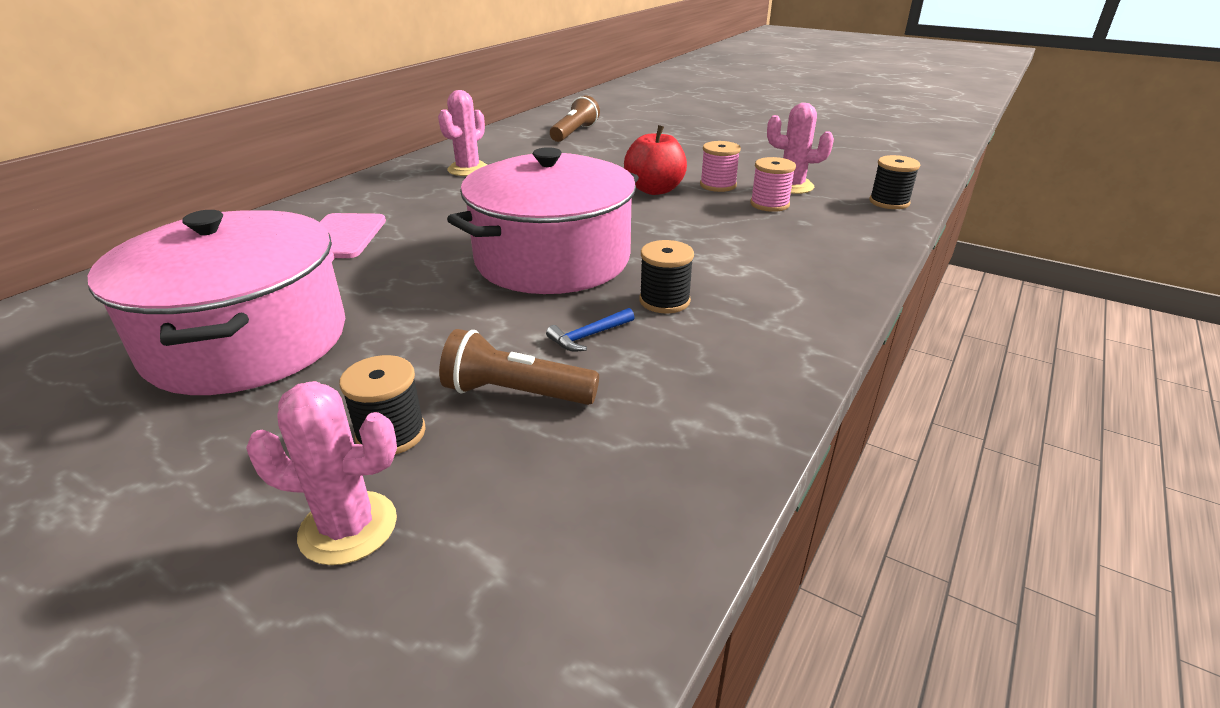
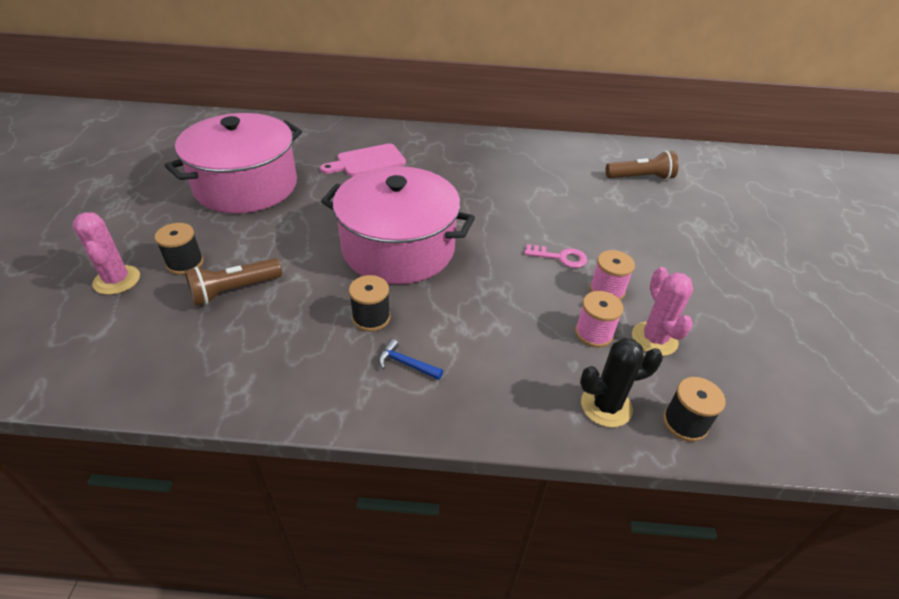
camera: 60 degrees right, 10 degrees up
pink cactus [438,90,487,176] -> none
brown flashlight [439,329,599,405] -> brown flashlight turned 105 degrees counterclockwise [185,258,282,306]
blue hammer [546,308,635,351] -> blue hammer moved to [378,339,443,380]
red apple [624,125,687,195] -> pink key [524,244,587,268]
none -> black cactus [580,338,663,427]

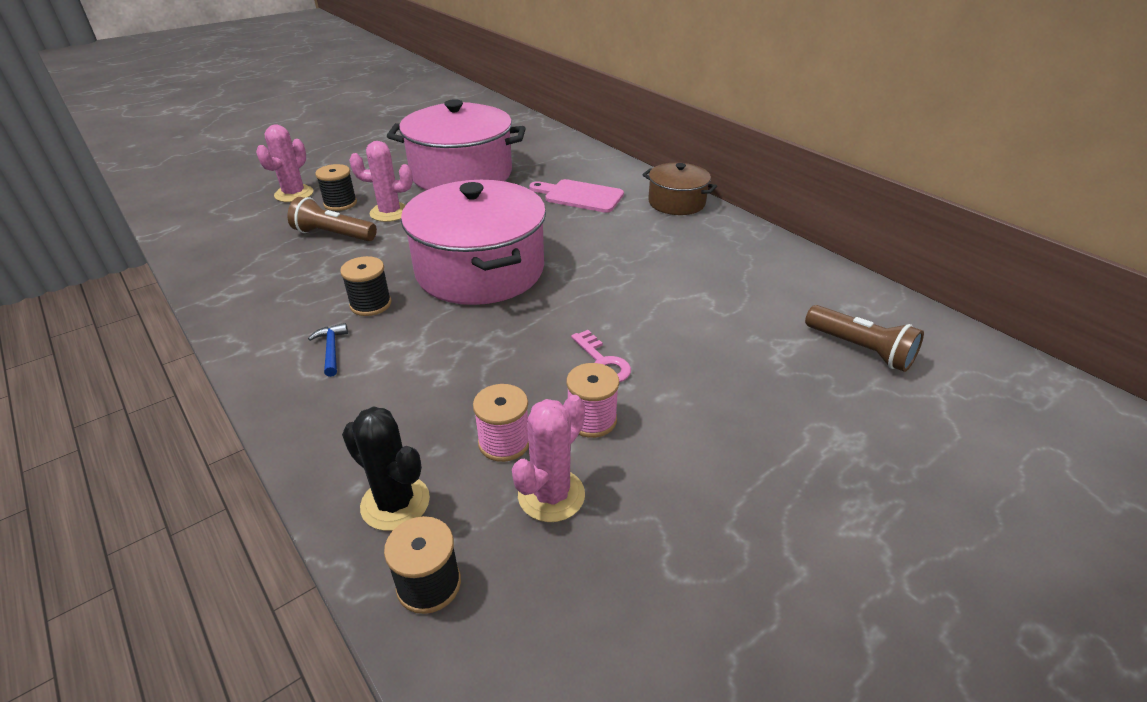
camera: 50 degrees right, 5 degrees down
none -> pink cactus [349,141,413,222]
none -> brown pot [642,163,717,215]

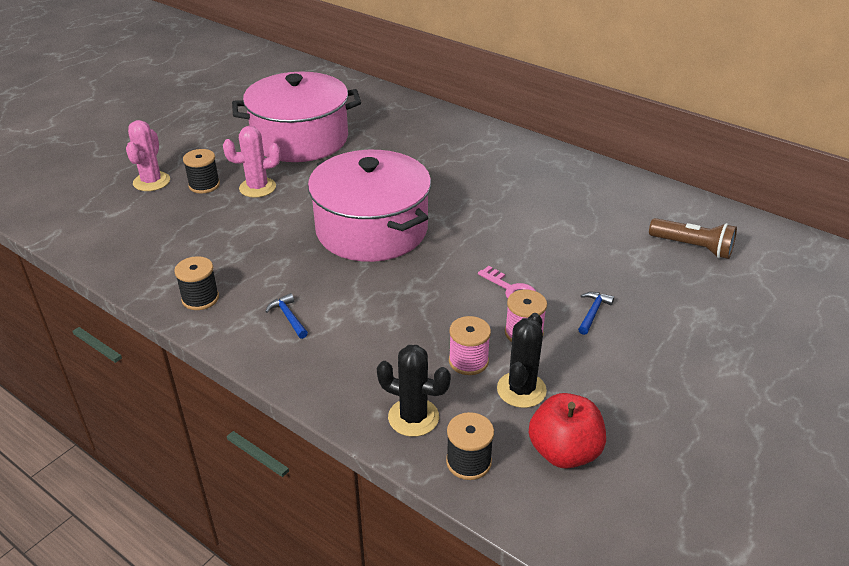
camera: 15 degrees left, 0 degrees up
brown flashlight [288,197,377,241] -> none
black spool [340,256,392,316] -> black spool moved to [174,256,219,310]
pink cactus [512,395,585,522] -> black cactus [497,313,547,408]
pink cutting board [529,179,624,213] -> none
brown pot [642,163,717,215] -> none
none -> red apple [529,393,606,469]
none -> blue hammer [578,292,614,335]

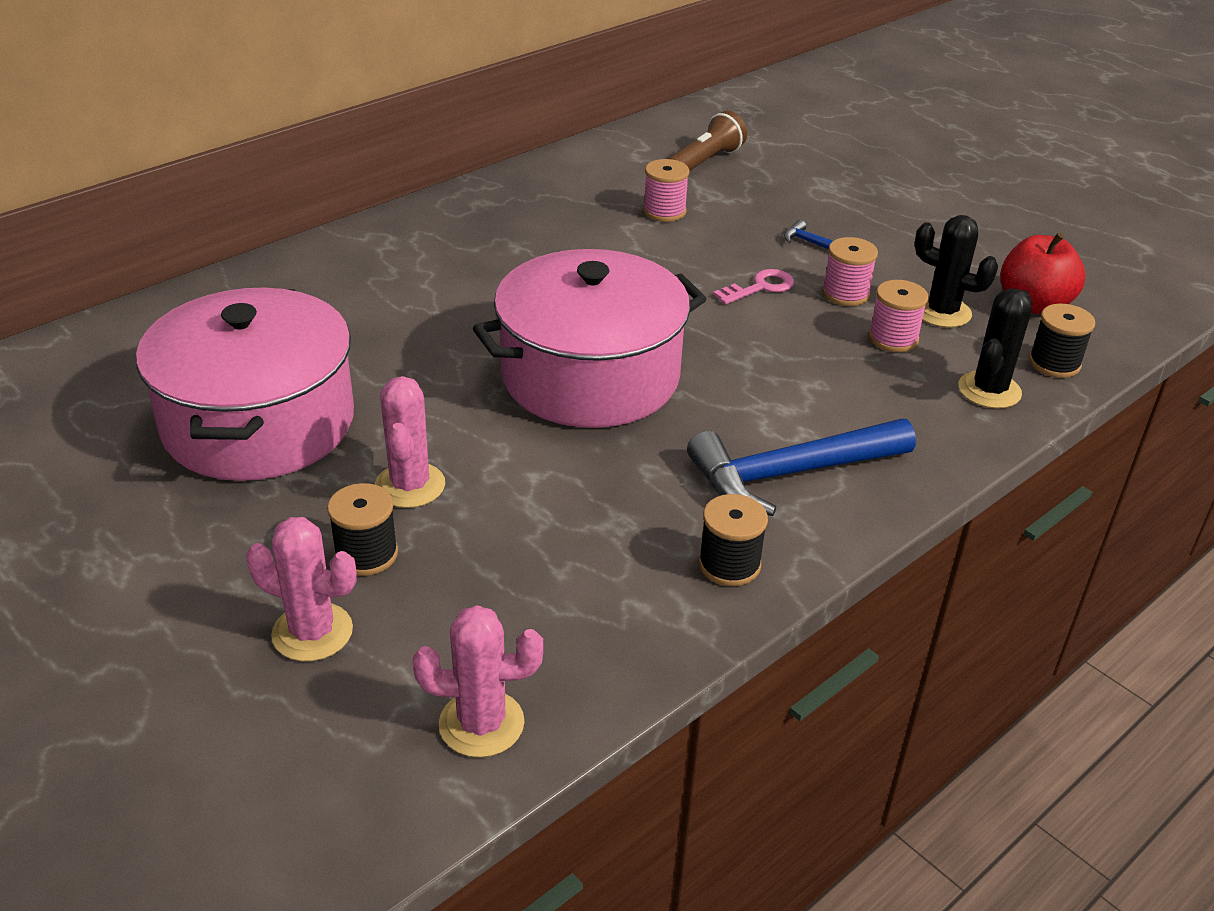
camera: 80 degrees left, 0 degrees up
blue hammer [265,293,308,339] -> blue hammer [687,419,916,516], size x2.39
none -> pink cactus [413,605,543,758]
none -> pink spool [643,159,690,222]

